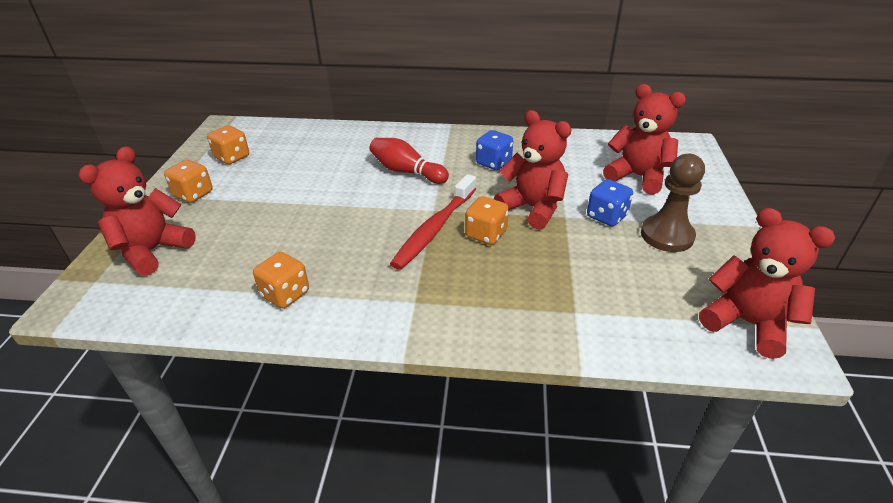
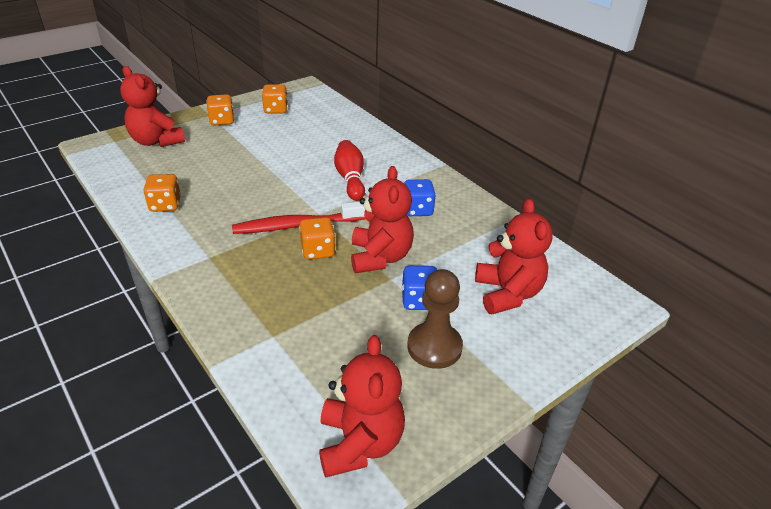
camera: 45 degrees right, 0 degrees up
red teddy bear [78,146,196,276] -> red teddy bear turned 120 degrees counterclockwise [120,66,185,147]

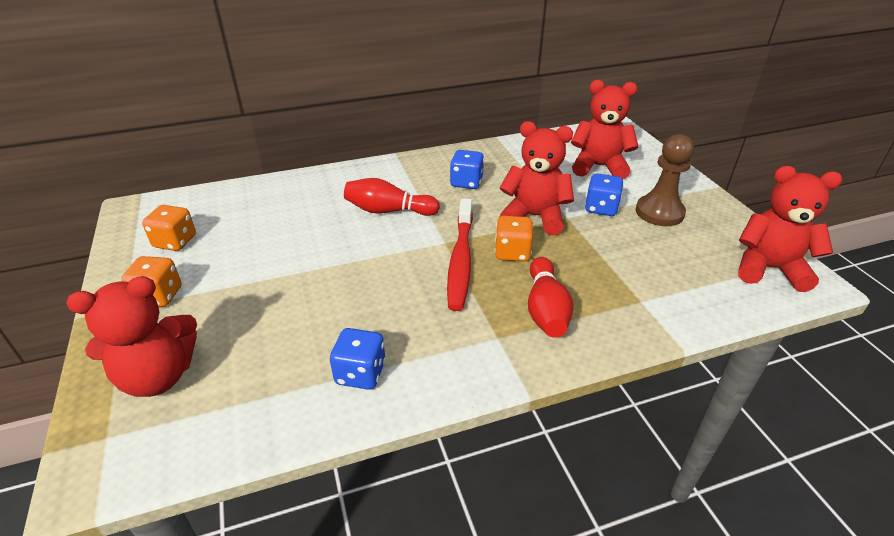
camera: 70 degrees left, 0 degrees up
orange dice [143,174,181,212] -> blue dice [330,328,386,390]
none -> red bowling pin [528,257,573,338]

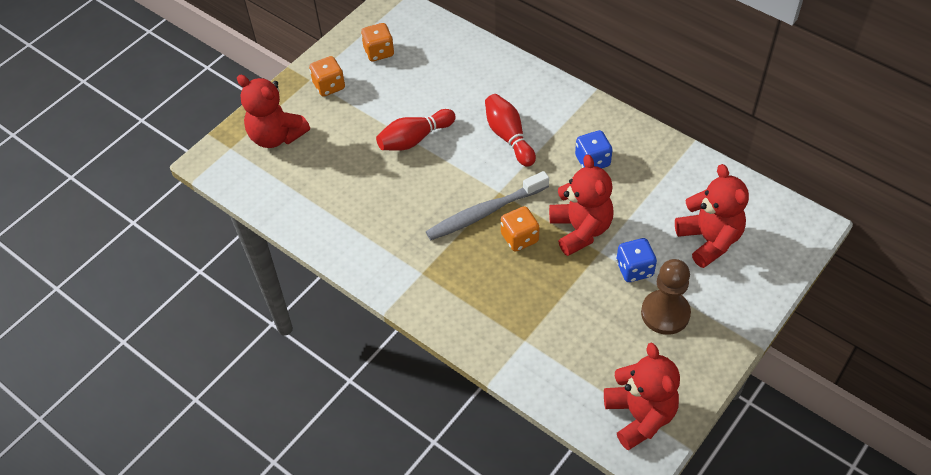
camera: 60 degrees right, 15 degrees up
blue dice [330,328,386,390] -> none
red toothbrush [447,198,473,311] -> grey toothbrush [426,171,549,240]
red bowling pin [528,257,573,338] -> red bowling pin moved to [376,109,456,151]

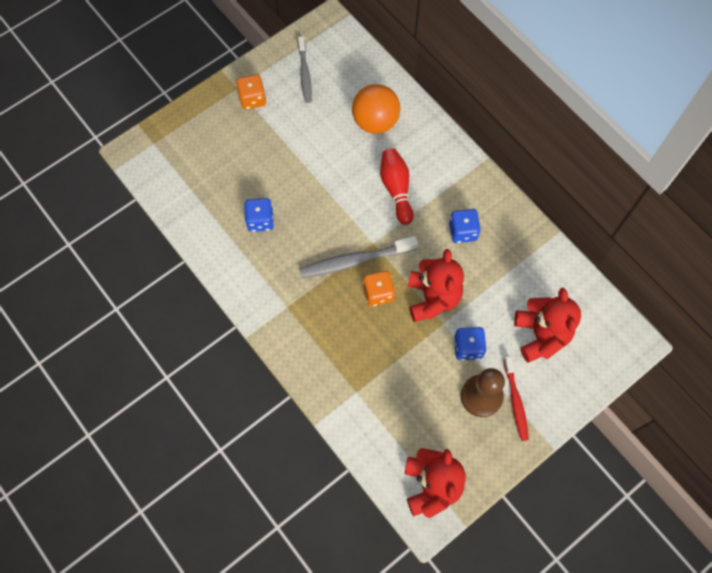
camera: 10 degrees right, 15 degrees up
red teddy bear [237,75,310,148] -> none
orange dice [361,23,394,61] -> grey toothbrush [298,36,312,103]
red bowling pin [376,109,456,151] -> none
none -> blue dice [244,198,274,232]
none -> orange ball [352,84,400,134]
none -> red toothbrush [503,356,529,441]

